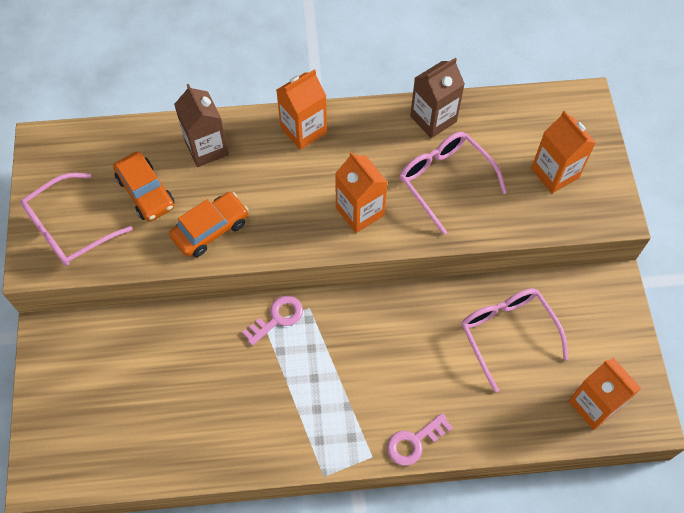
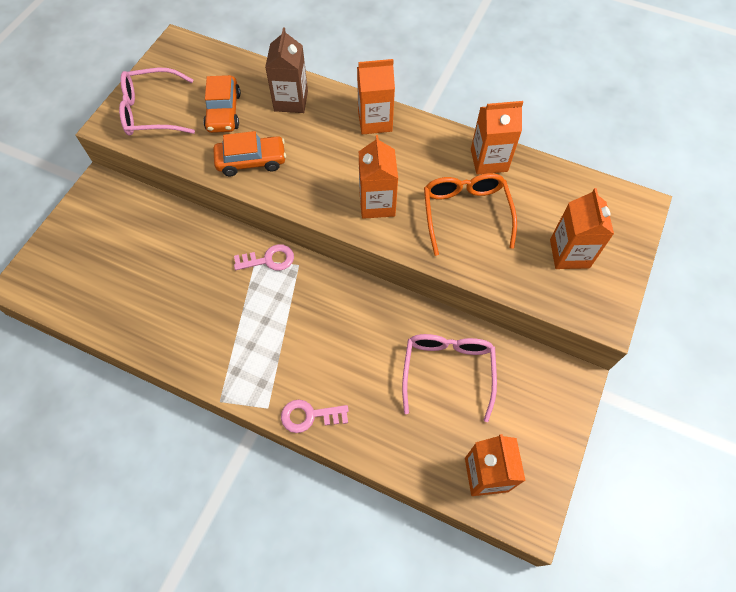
camera: 30 degrees right, 0 degrees up
pink glasses [399,132,507,235] -> orange glasses [424,173,517,256]
brown carton [410,58,465,138] -> orange carton [471,101,523,175]

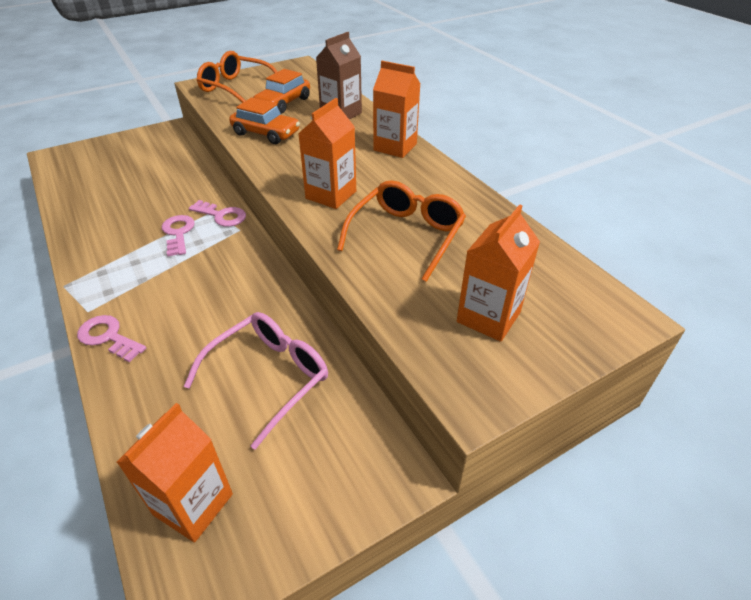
camera: 35 degrees right, 20 degrees down
pink glasses [119,68,195,136] -> orange glasses [197,51,278,103]
orange carton [471,101,523,175] -> none
none -> pink key [162,215,195,256]

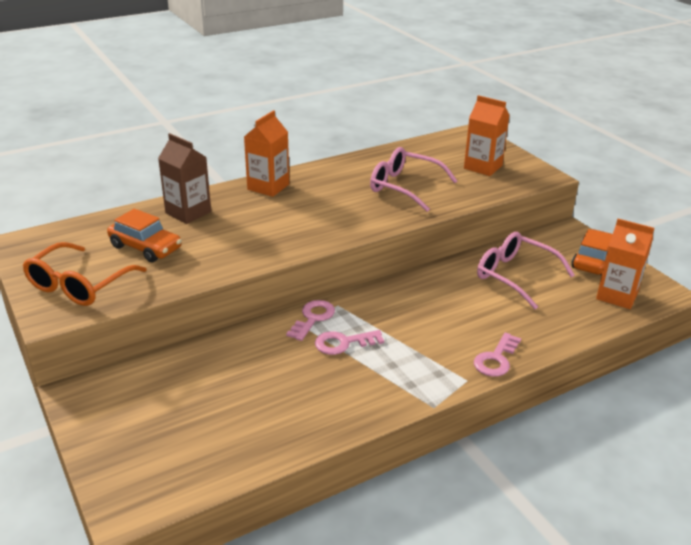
camera: 90 degrees left, 10 degrees down
orange car [229,97,300,144] -> orange car moved to [571,229,613,275]
orange carton [298,98,356,209] -> none
orange glasses [337,180,466,282] -> pink glasses [370,147,457,212]

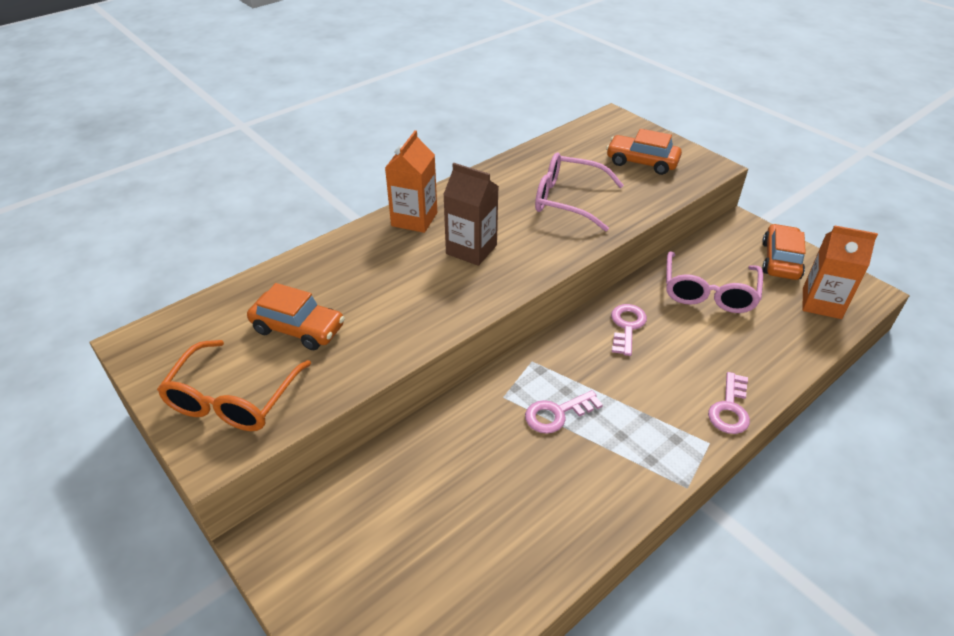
camera: 10 degrees left, 10 degrees up
brown carton [158,133,211,224] -> brown carton moved to [443,163,499,266]
pink key [286,300,335,341] -> pink key moved to [611,304,647,356]
orange carton [464,95,510,176] -> orange car [606,129,682,175]
pink glasses [477,232,575,310] -> pink glasses turned 105 degrees counterclockwise [666,251,763,313]

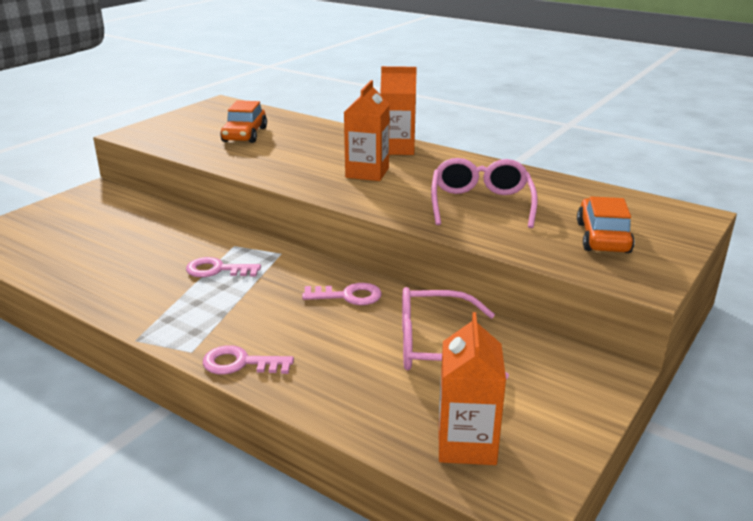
camera: 75 degrees right, 15 degrees down
orange glasses [157,340,311,431] -> none
brown carton [443,163,499,266] -> orange carton [344,80,390,181]
pink key [525,390,603,434] -> pink key turned 45 degrees counterclockwise [186,257,261,277]
orange car [762,224,806,280] -> none

